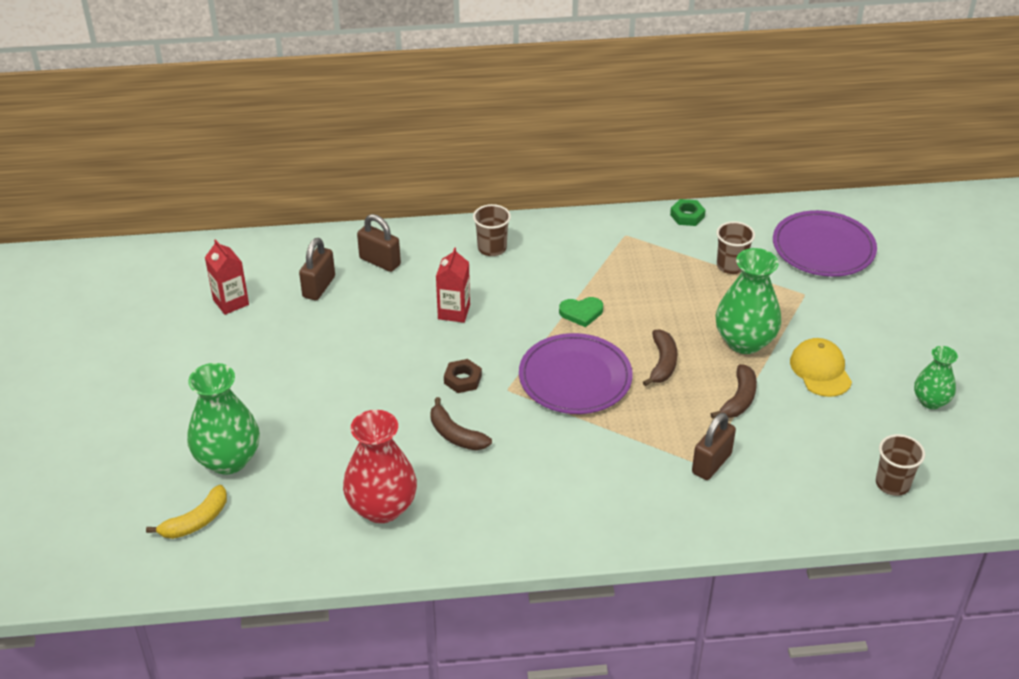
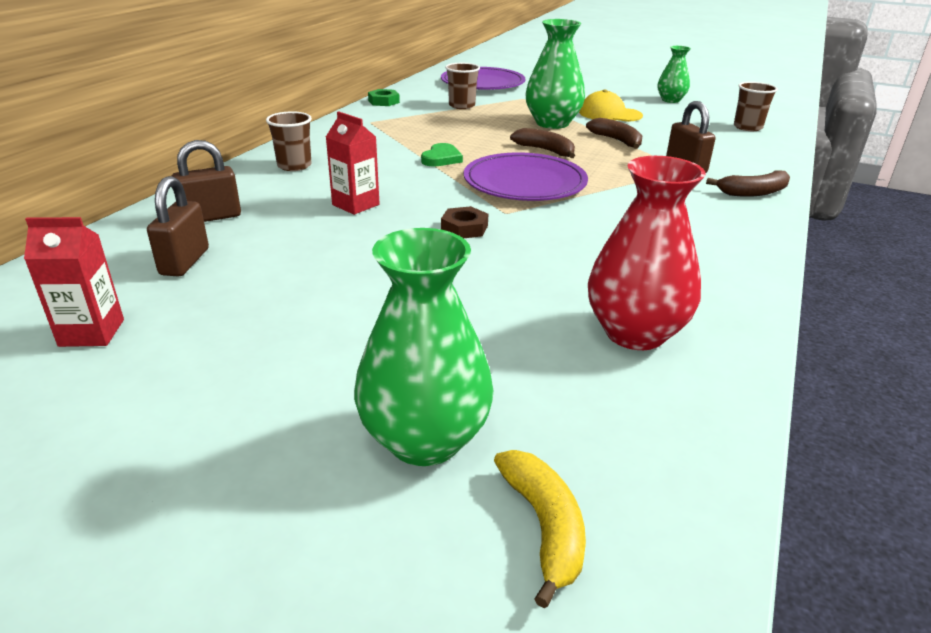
camera: 60 degrees left, 10 degrees down
brown padlock [299,238,335,300] -> brown padlock turned 45 degrees clockwise [147,176,209,277]
brown banana [430,397,492,450] -> brown banana moved to [706,171,790,197]

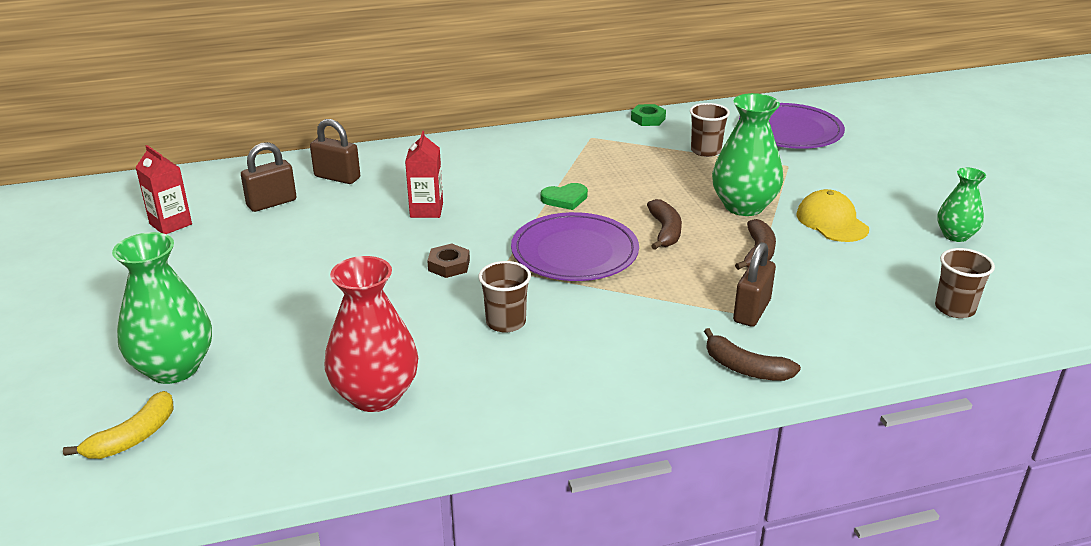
camera: 50 degrees right, 0 degrees up
brown cup [266,111,312,171] -> brown cup moved to [478,261,531,333]

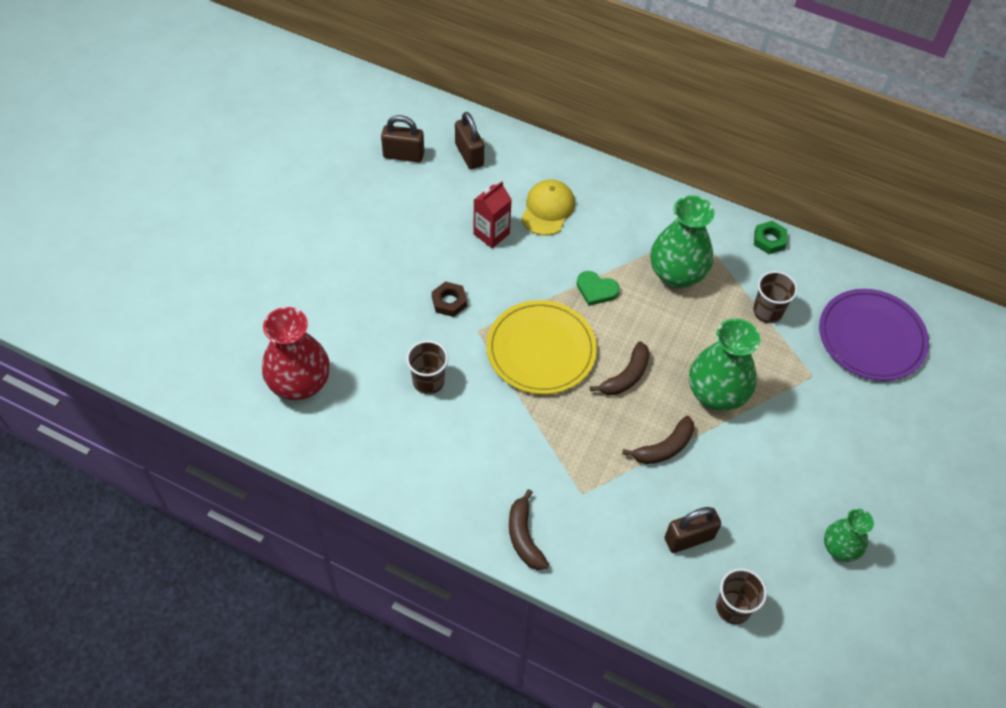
camera: 40 degrees right, 25 degrees up
yellow banana [63,391,174,459] -> none
green vase [112,232,212,384] -> green vase moved to [650,195,714,288]
red carton [135,145,192,234] -> none
purple plate [511,212,639,281] -> yellow plate [487,300,597,394]
brown padlock [733,242,776,327] -> brown padlock moved to [665,507,721,553]
yellow cap [796,189,869,242] -> yellow cap moved to [521,180,575,235]

